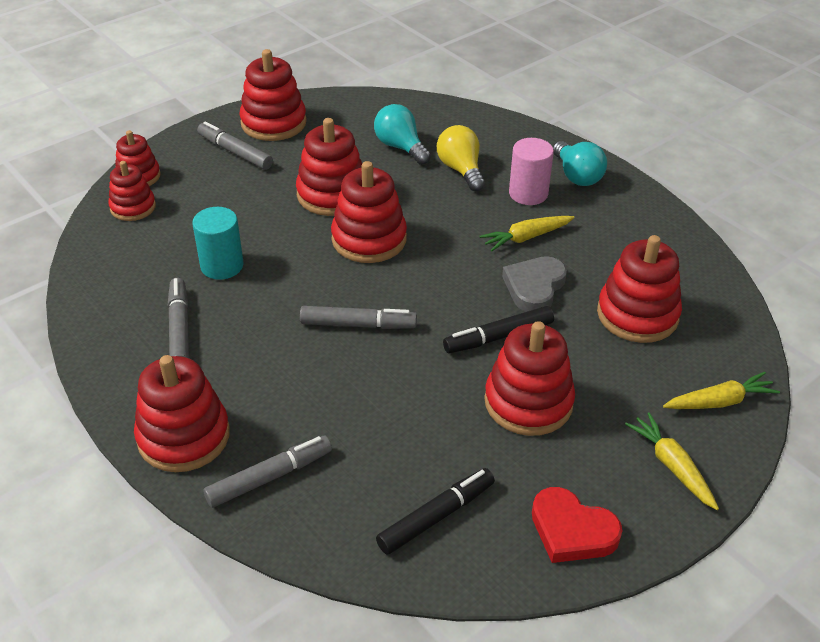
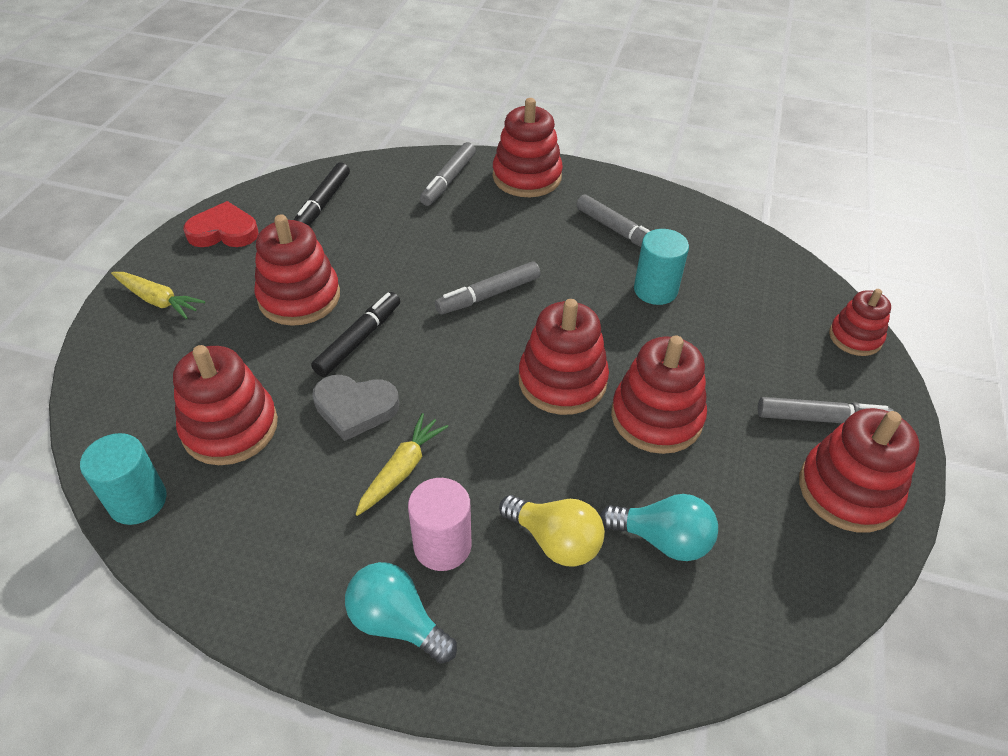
camera: 145 degrees right, 5 degrees up
red stacking toy [108,161,156,221] -> none
grey heart [502,256,567,312] -> grey heart turned 105 degrees clockwise [312,375,399,441]
yellow carrot [663,372,780,409] -> none
none -> turquoise cylinder [80,433,167,525]

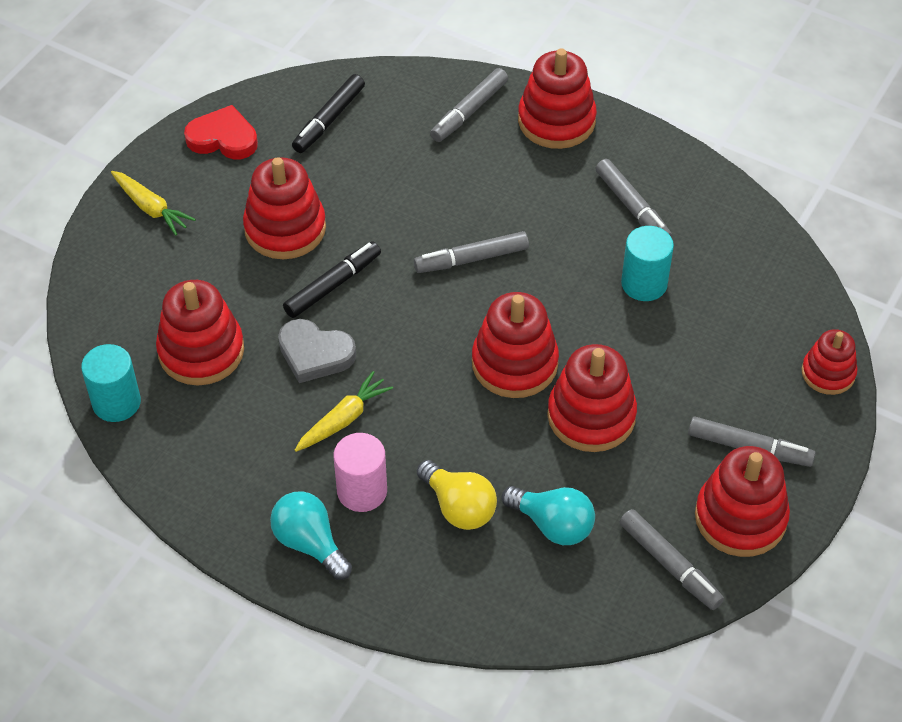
camera: 15 degrees right, 5 degrees up
none -> grey marker [620,509,724,610]

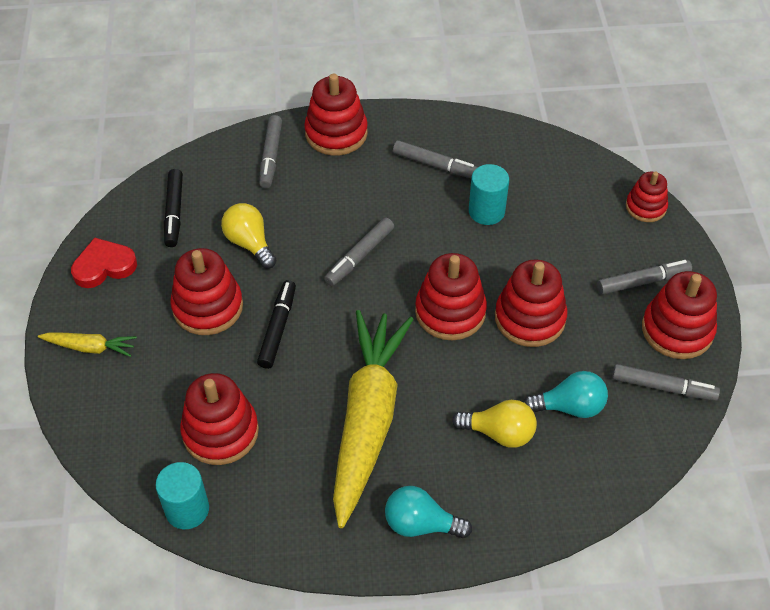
camera: 35 degrees left, 0 degrees up
grey heart [278,319,356,383] -> none
yellow carrot [295,371,393,452] -> yellow carrot [333,310,413,528], size x2.37
pink cylinder [334,433,387,512] -> none
none -> yellow light bulb [221,203,277,269]

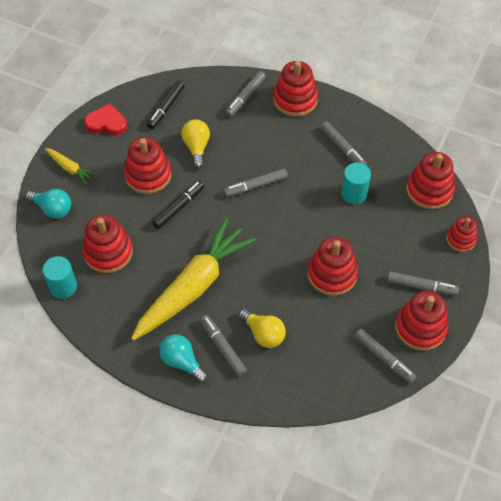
camera: 30 degrees right, 5 degrees up
red stacking toy [415,253,487,340] -> red stacking toy moved to [406,152,455,209]
turquoise light bulb [524,371,608,418] -> turquoise light bulb moved to [25,189,71,219]
none -> grey marker [200,315,247,377]

